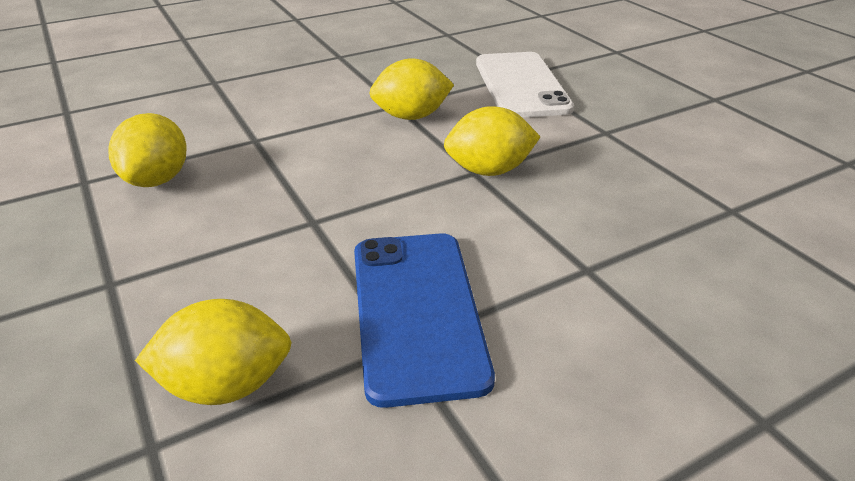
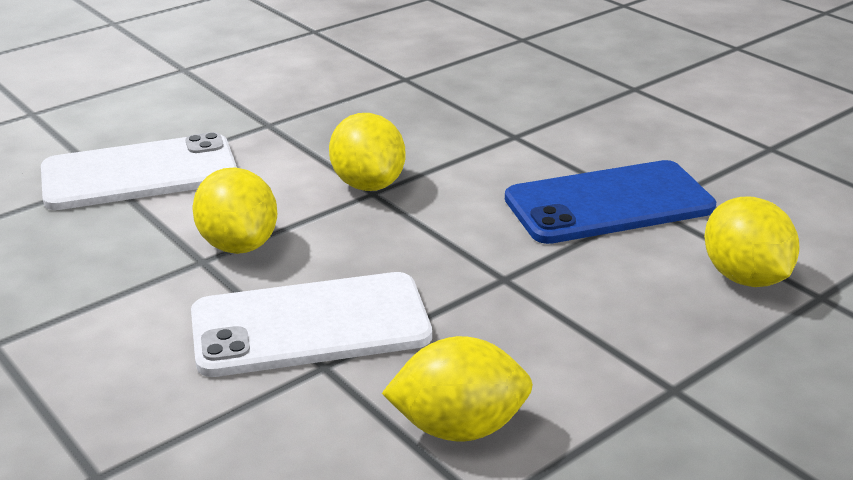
camera: 100 degrees left, 5 degrees down
none -> white phone [191,272,432,377]

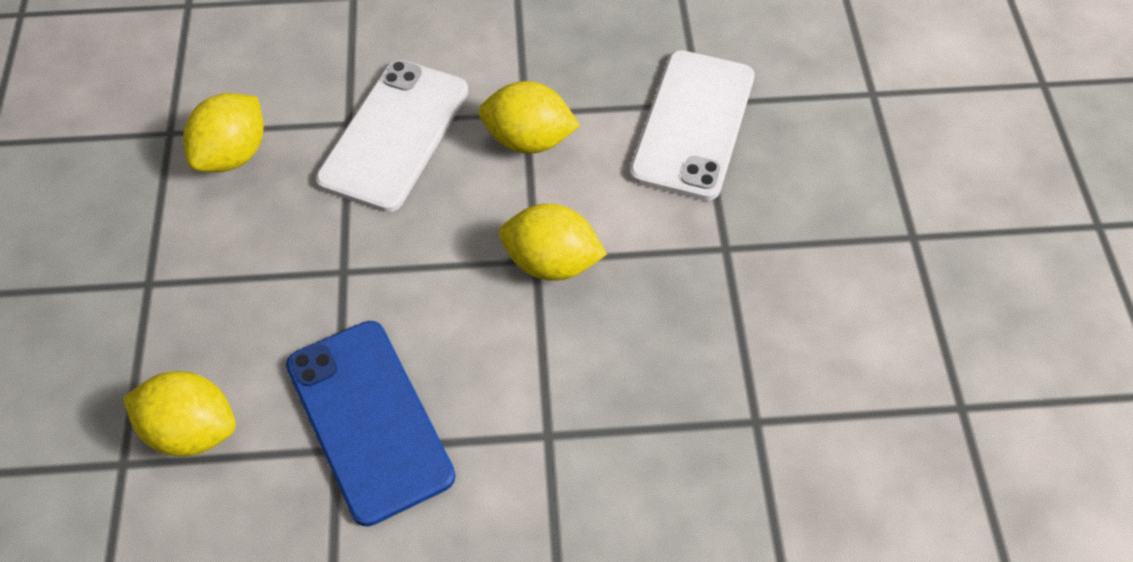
camera: 125 degrees right, 25 degrees up
blue phone [505,160,716,244] -> blue phone turned 45 degrees counterclockwise [286,321,456,527]

